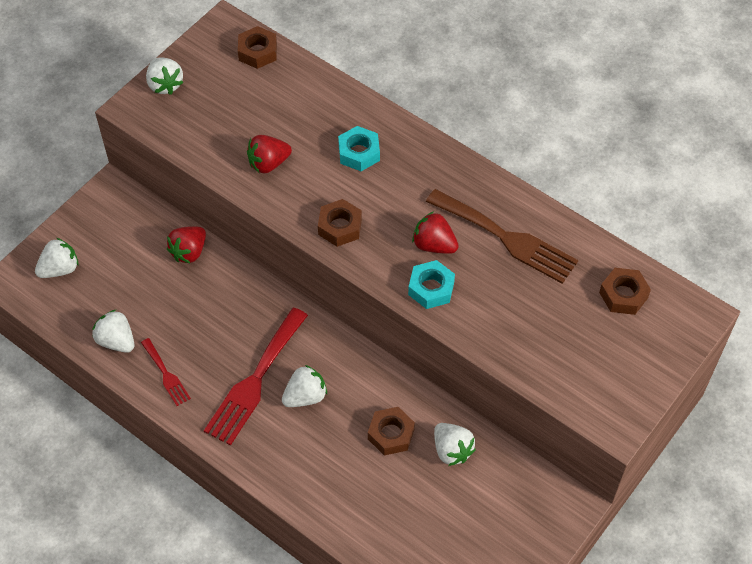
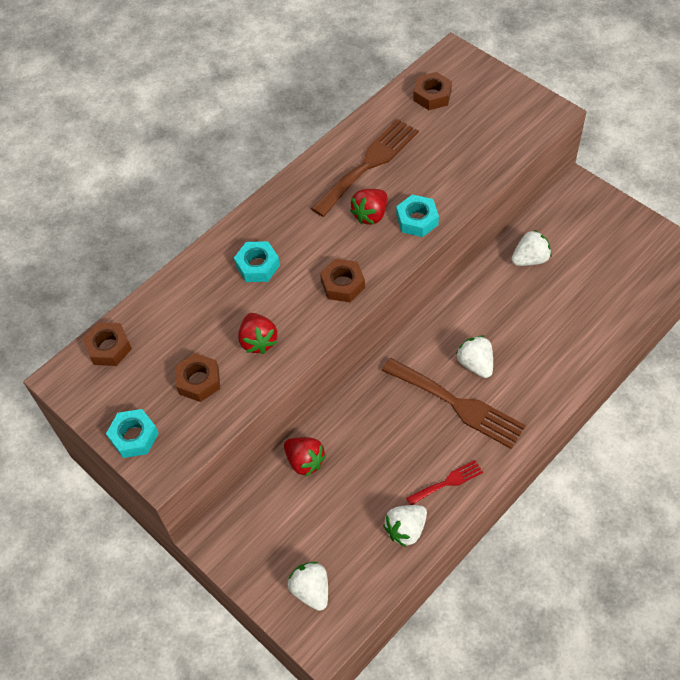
camera: 80 degrees left, 0 degrees up
white strawberry [146,57,183,95] -> turquoise nut [106,409,159,458]
red fork [204,307,308,445] -> brown fork [382,358,526,449]
brown nut [368,407,415,455] -> brown nut moved to [175,353,220,402]

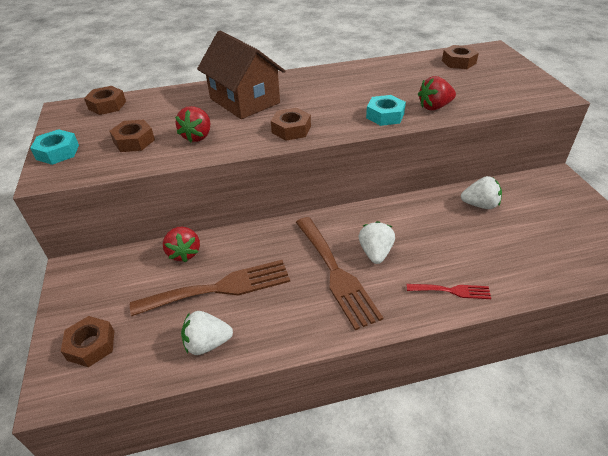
camera: 30 degrees right, 15 degrees down
turquoise nut [234,241,280,282] -> brown house [197,31,285,119]
white strawberry [288,562,328,611] -> brown nut [61,316,114,367]
brown fork [311,119,419,217] -> brown fork moved to [130,260,290,316]
red strawberry [350,189,387,225] -> red strawberry moved to [418,76,456,110]
red fork [406,460,483,505] -> red fork moved to [407,284,491,299]

